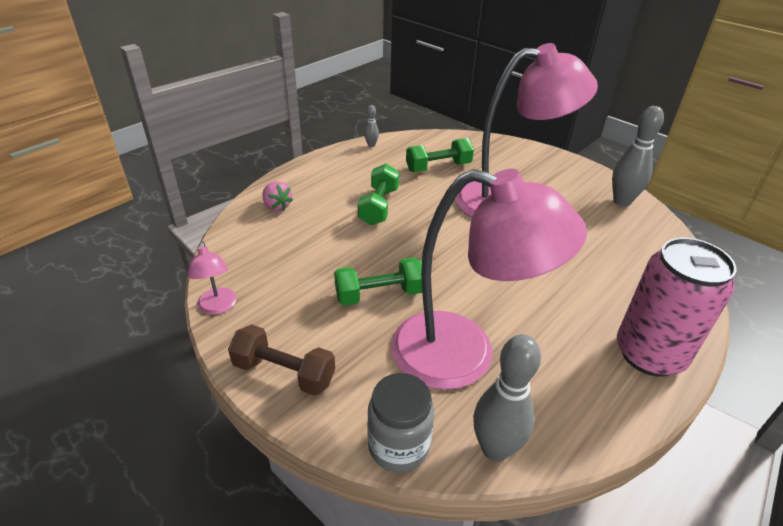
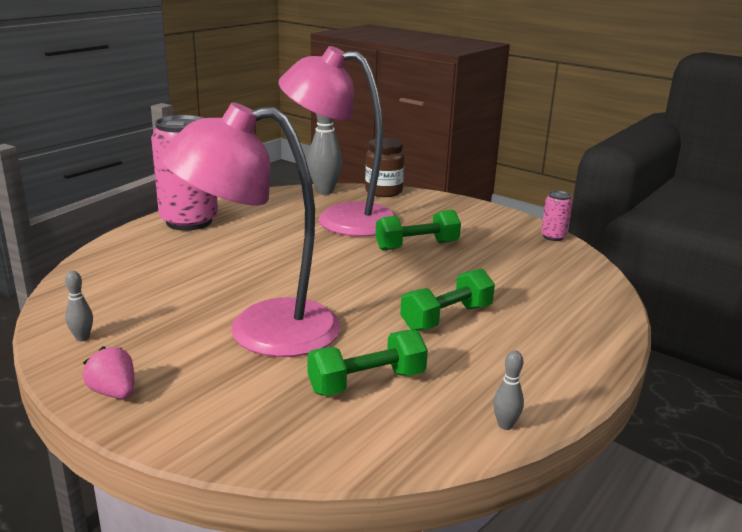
camera: 175 degrees right, 15 degrees down
pink lamp [187,241,237,315] -> pink can [541,191,572,241]
brown dumbbell [228,324,335,396] -> none
pink strawberry [262,181,293,211] -> pink strawberry moved to [83,346,134,399]
green dumbbell [358,164,399,225] -> green dumbbell turned 45 degrees clockwise [400,268,495,331]
grey jar [367,373,434,473] -> brown jar [365,138,405,197]
grey bowling pin [612,106,664,206] -> grey bowling pin [65,271,93,341], size x0.48

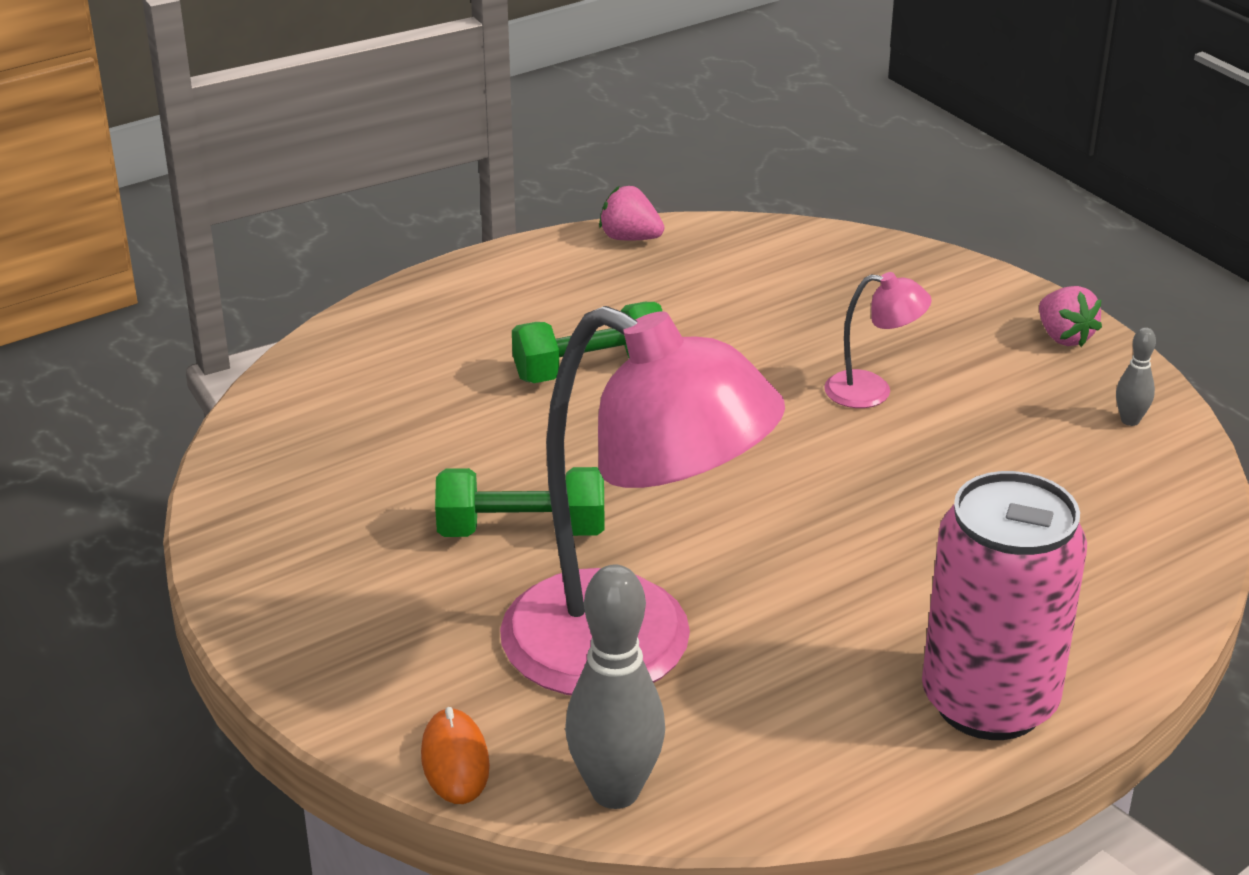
camera: 160 degrees left, 10 degrees up
pink lamp [160,102,341,357] -> pink lamp [824,272,932,408], size x0.41
green dumbbell [307,330,428,396] -> none
brown jar [365,138,405,197] -> orange mouse [421,707,490,804]
grey bowling pin [493,351,524,430] -> pink strawberry [599,186,664,241]
pink can [541,191,572,241] -> none

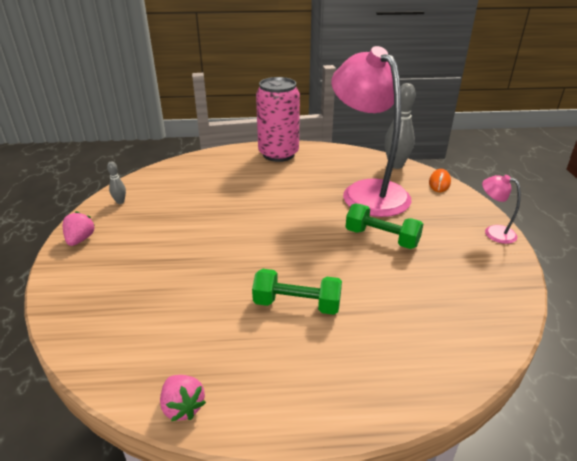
camera: 150 degrees left, 0 degrees up
pink lamp [824,272,932,408] -> pink lamp moved to [482,175,521,244]

